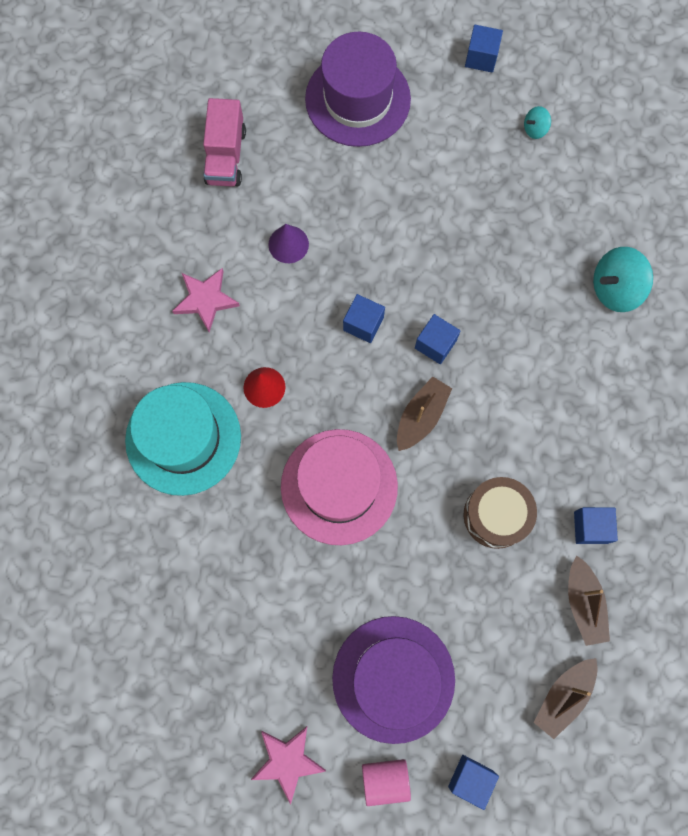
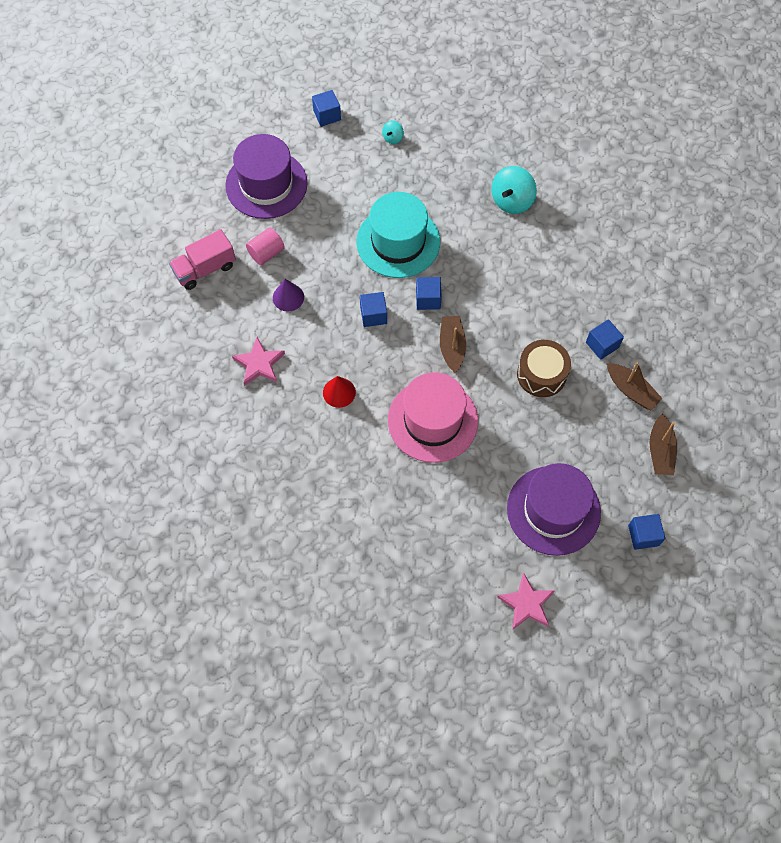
camera: 35 degrees left, 10 degrees down
turquoise hat [125,382,241,496] -> turquoise hat moved to [356,192,440,278]
pink truck [203,98,246,187] -> pink truck turned 90 degrees clockwise [169,229,236,290]
pink cylinder [362,759,411,806] -> pink cylinder moved to [246,227,285,265]

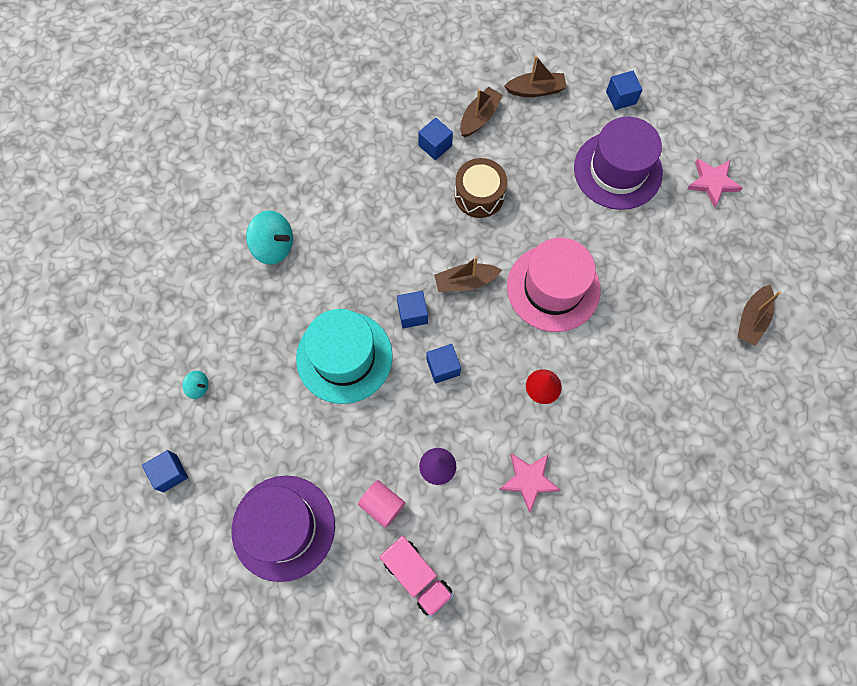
camera: 100 degrees left, 5 degrees up
none -> brown boat [737,285,781,346]

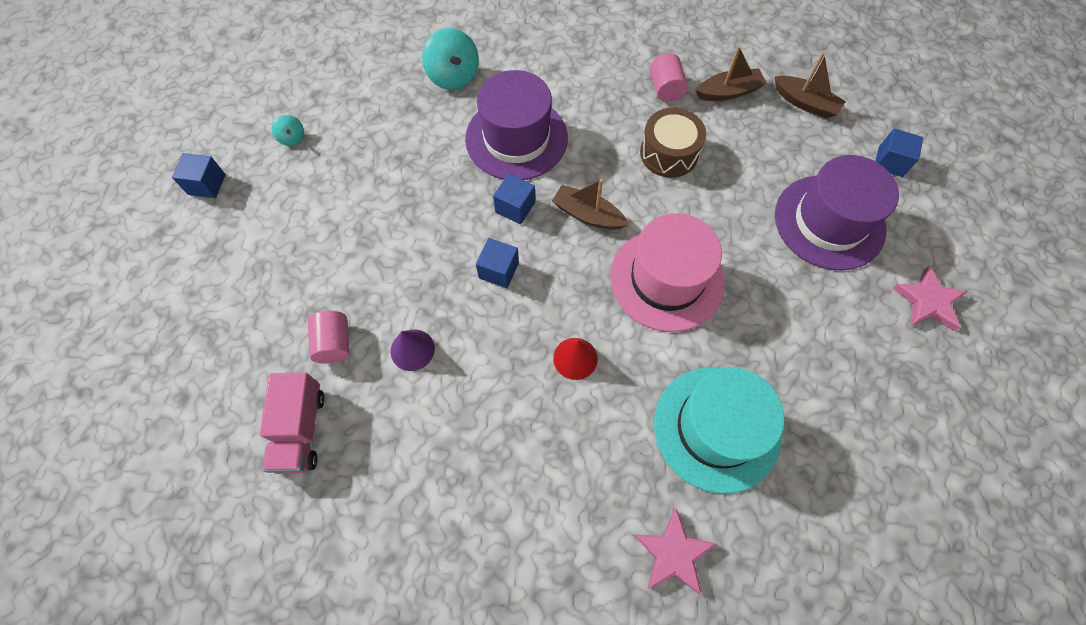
camera: 40 degrees right, 5 degrees down
purple hat [232,476,335,582] -> purple hat moved to [465,70,568,180]
turquoise hat [296,309,393,404] -> turquoise hat moved to [654,367,784,494]
blue cube [418,118,453,160] -> pink cylinder [650,53,688,102]
pink star [499,453,561,513] -> pink star moved to [634,508,717,595]
brown boat [737,285,781,346] -> none

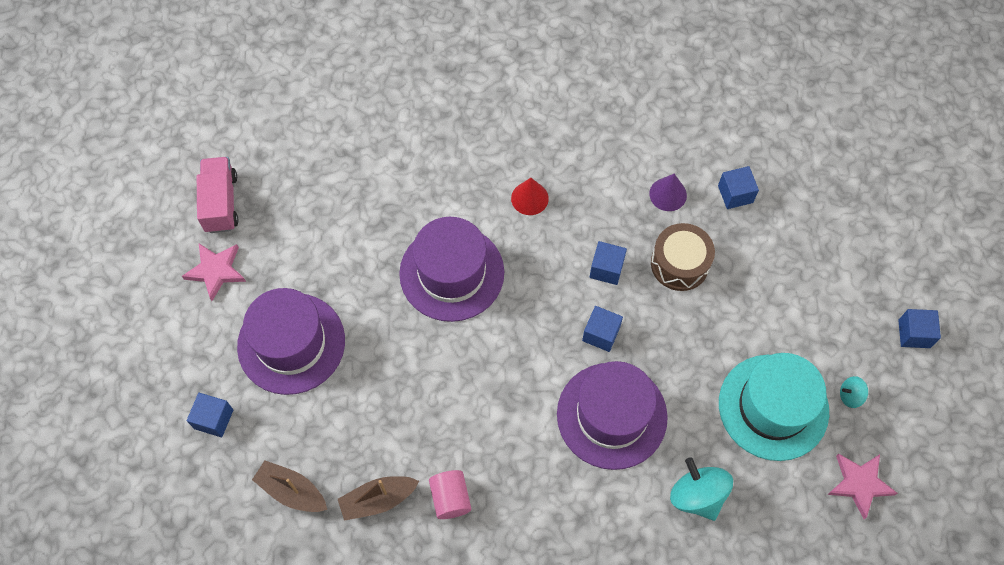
camera: 175 degrees right, 0 degrees up
pink truck [260,372,325,474] -> pink truck moved to [197,157,239,233]
turquoise spinning top [272,115,304,146] -> turquoise spinning top turned 60 degrees counterclockwise [840,376,868,408]
pink cylinder [308,311,350,364] -> blue cube [718,166,759,209]
brown boat [552,179,629,230] -> none
pink hat [610,213,725,332] -> purple hat [399,217,504,322]
pink star [634,508,717,595] -> pink star moved to [827,454,898,519]
brown drum [640,108,706,178] -> brown drum moved to [651,223,715,291]
turquoise hat [654,367,784,494] -> turquoise hat moved to [719,353,829,461]

